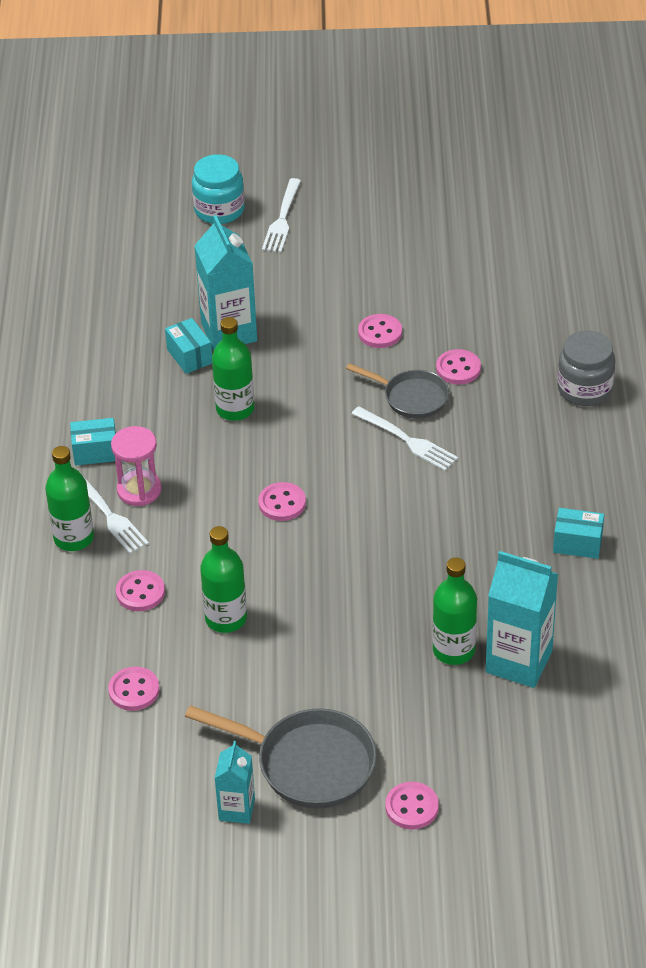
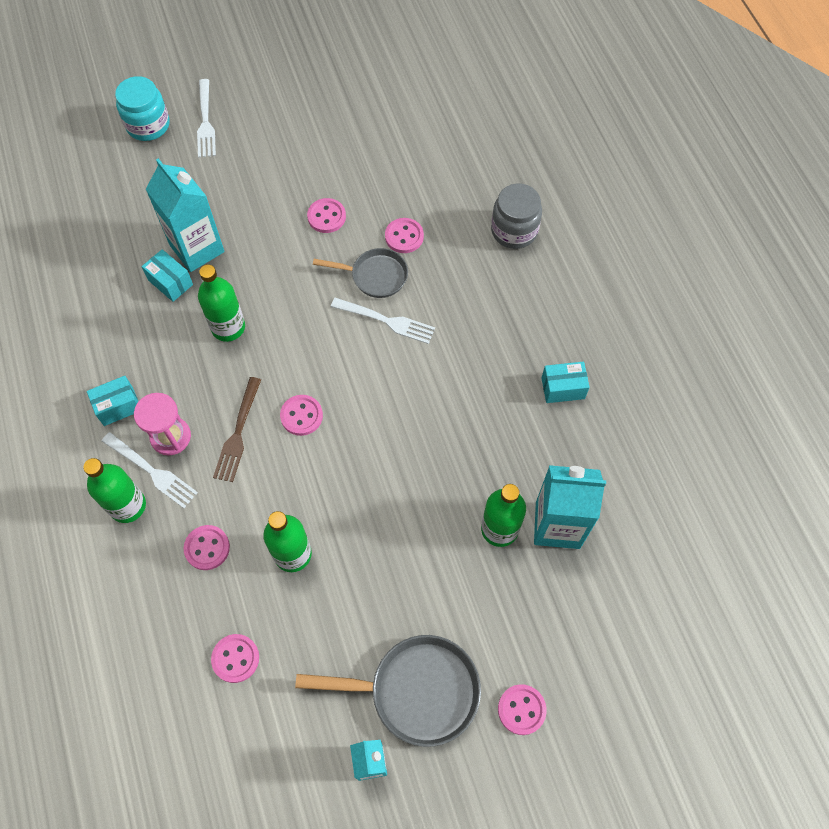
camera: 20 degrees left, 20 degrees up
none -> brown fork [213,377,261,482]

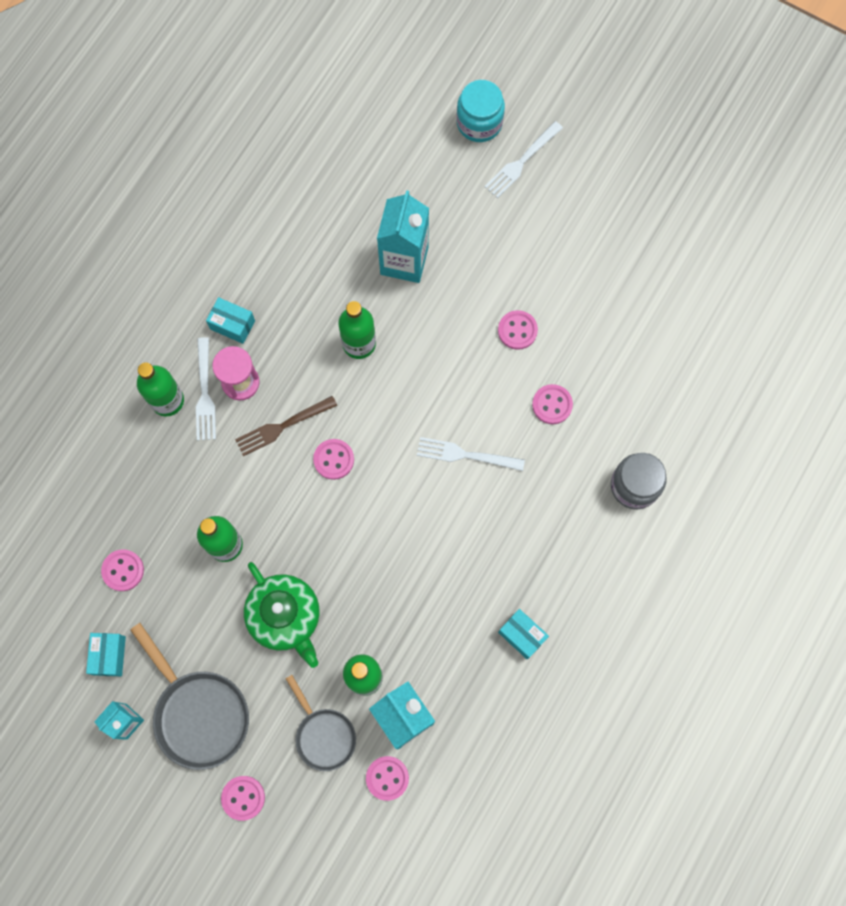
camera: 50 degrees right, 10 degrees up
turquoise box [142,249,193,302] -> turquoise box moved to [86,633,126,676]
pink button [184,525,230,570] -> pink button moved to [366,756,409,801]
grey pan [313,248,408,298] -> grey pan moved to [286,675,356,771]
white fork [331,298,435,344] -> white fork turned 120 degrees clockwise [417,437,525,471]
none -> green teapot [244,562,319,668]

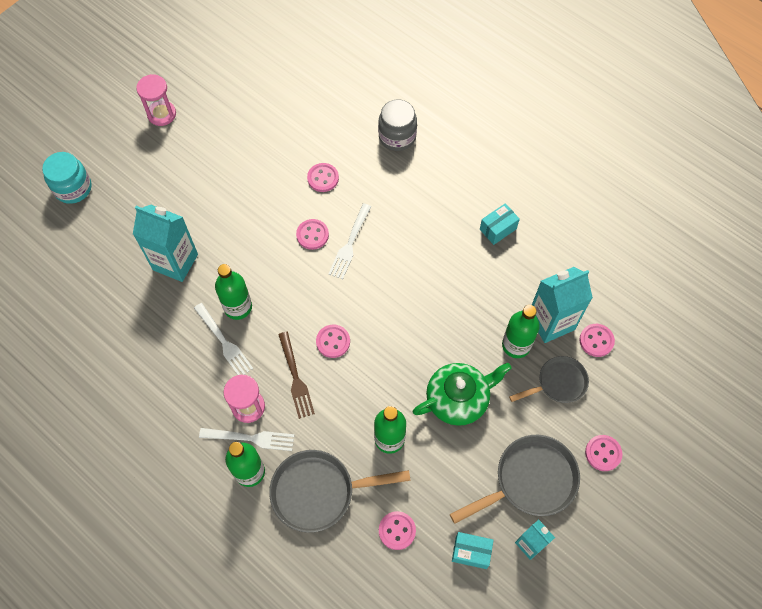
camera: 80 degrees left, 10 degrees down
turquoise box [206,297,255,344] -> none
white fork [484,121,563,198] -> white fork moved to [194,303,253,375]
pink button [498,310,538,350] -> pink button moved to [296,219,329,250]
none -> pink hourglass [136,74,176,126]
none -> grey pan [269,450,411,533]

